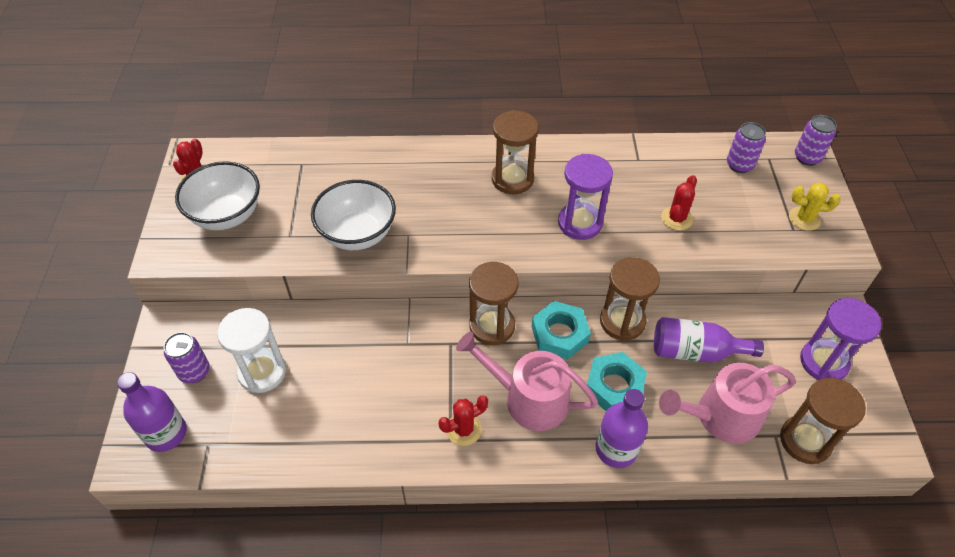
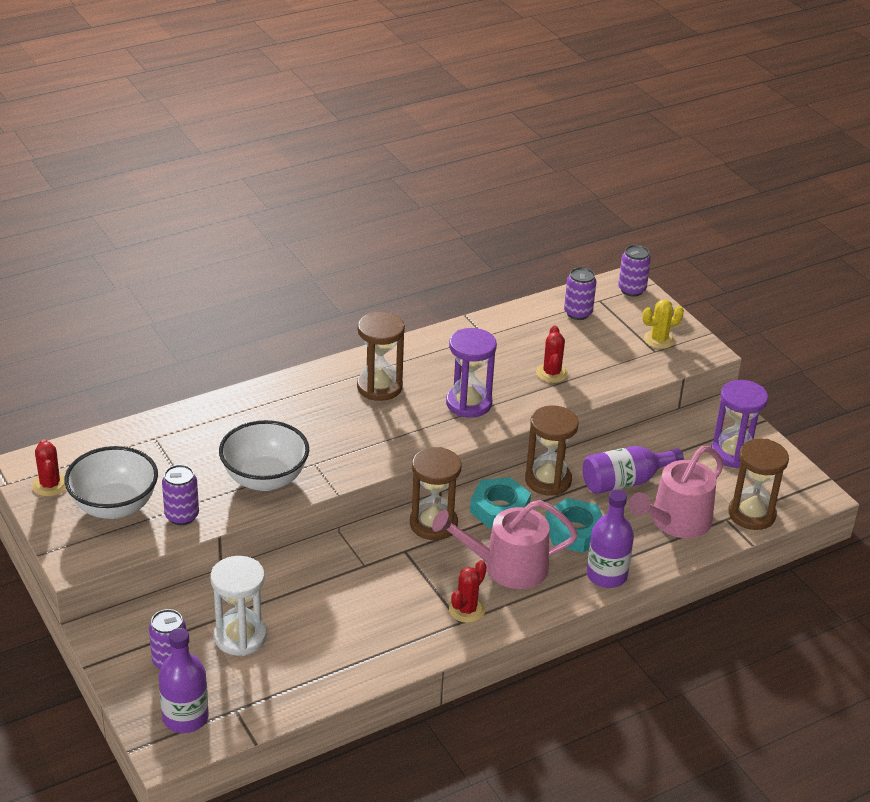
camera: 30 degrees left, 15 degrees down
none -> purple can [162,465,199,525]

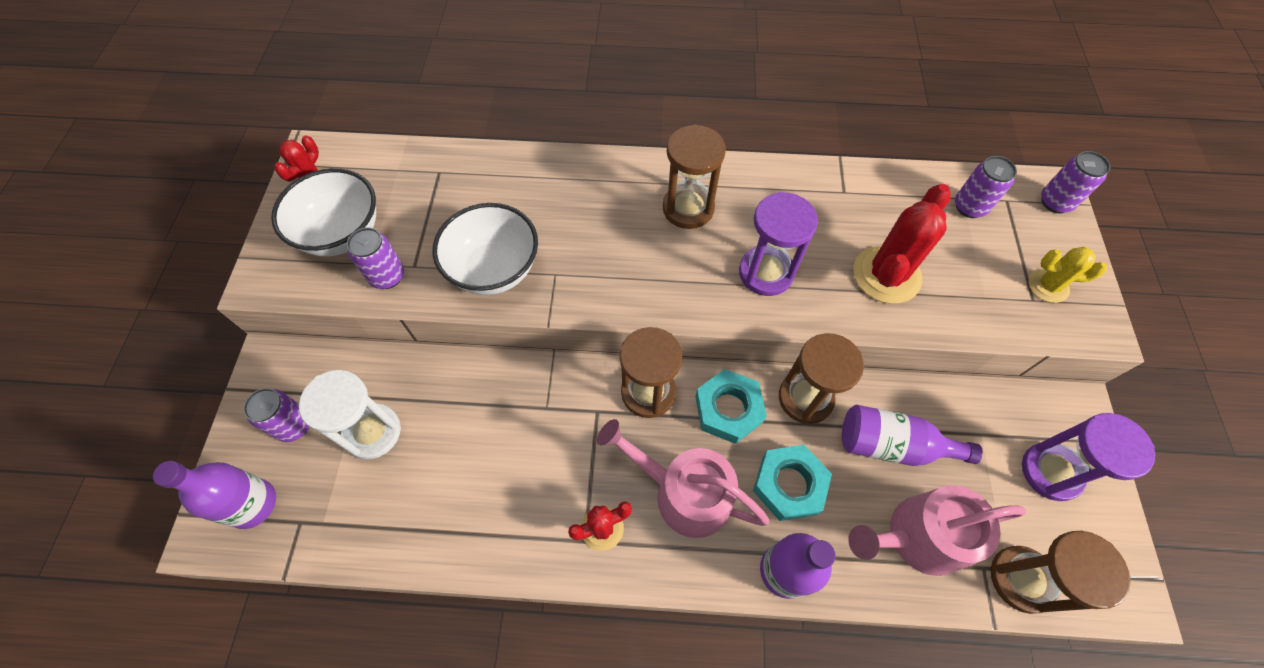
camera: 35 degrees right, 25 degrees up
red cactus [536,325,568,383] -> red cactus [853,184,951,304], size x1.73

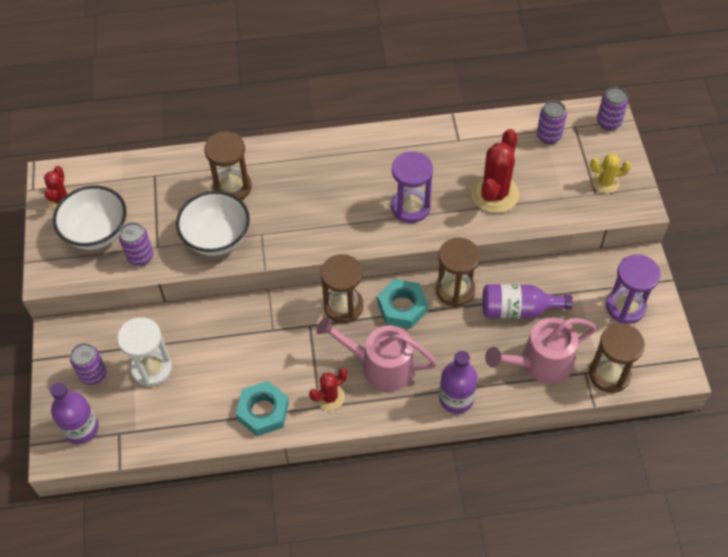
camera: 10 degrees left, 5 degrees down
brown hourglass [663,124,726,229] -> brown hourglass moved to [204,131,252,200]
turquoise nut [753,445,832,521] -> turquoise nut moved to [236,381,289,436]

